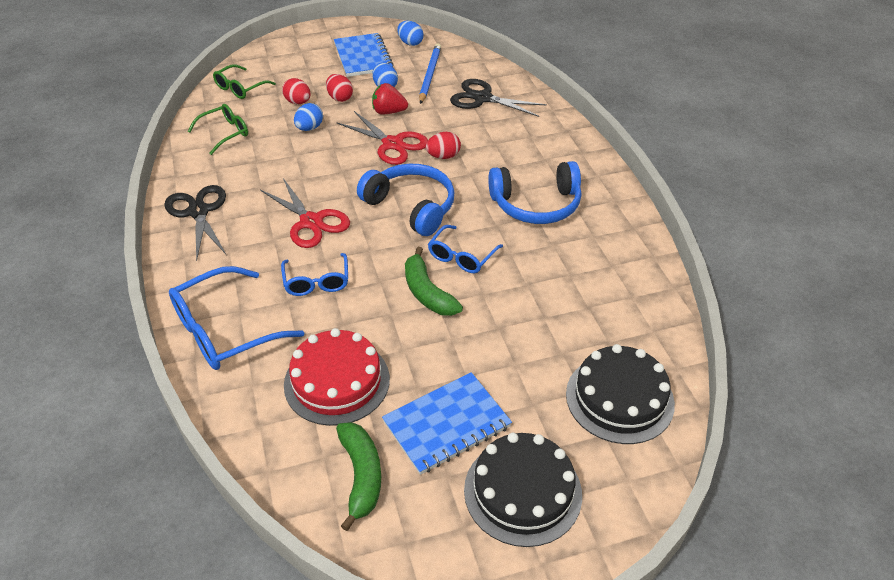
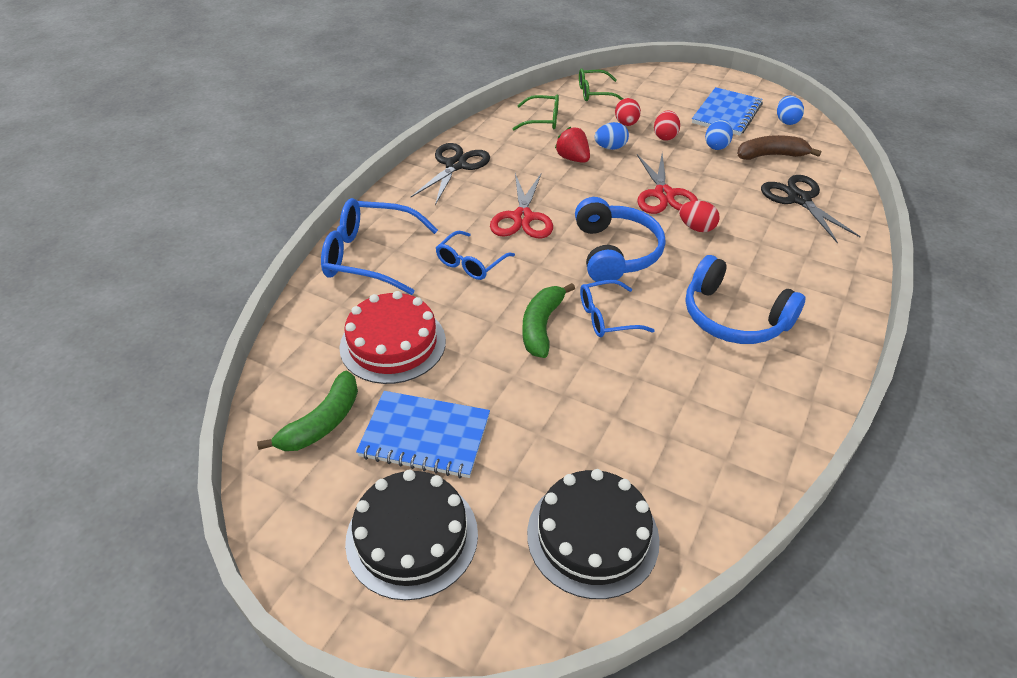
camera: 45 degrees right, 0 degrees up
red strawberry [372,83,408,115] -> red strawberry moved to [555,127,590,163]
blue pencil [419,43,441,104] -> brown banana [737,135,821,160]

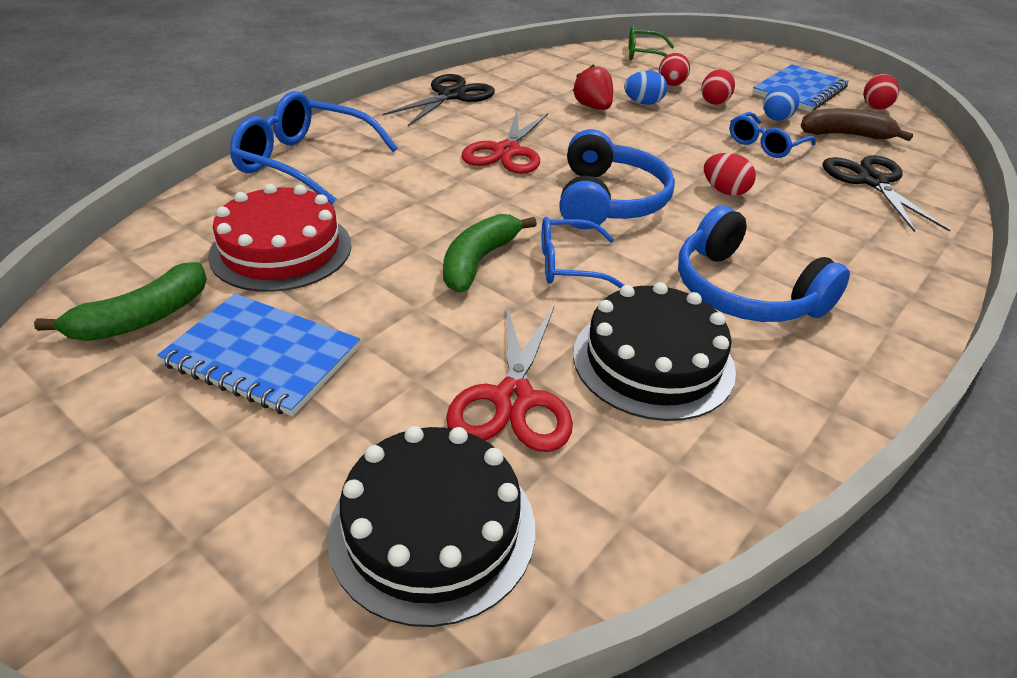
camera: 10 degrees right, 5 degrees down
black cake [345,470,478,600] -> black cake moved to [573,282,736,421]
blue glasses [436,231,515,280] -> blue glasses moved to [730,112,816,158]
green glasses [513,94,559,130] -> none
red scissors [637,154,698,214] -> red scissors moved to [446,303,573,452]
blue egg [777,96,804,125] -> red egg [864,74,899,110]

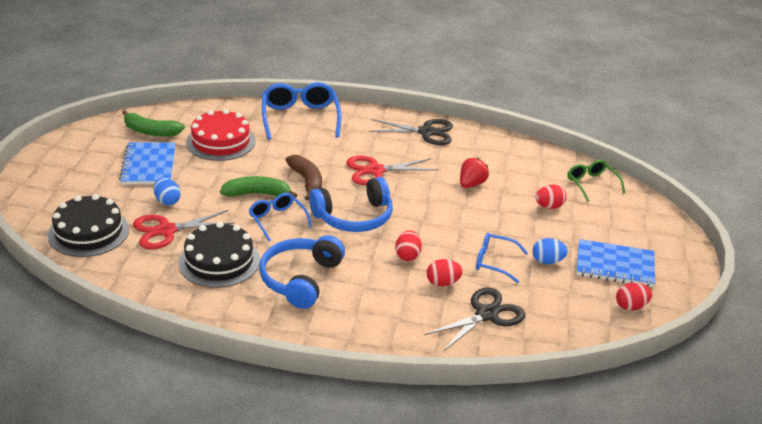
camera: 60 degrees right, 5 degrees down
blue egg [624,70,667,105] -> blue egg moved to [153,177,181,205]
red egg [701,69,735,105] -> red egg moved to [427,259,463,286]
brown banana [801,108,913,141] -> brown banana moved to [286,155,322,201]

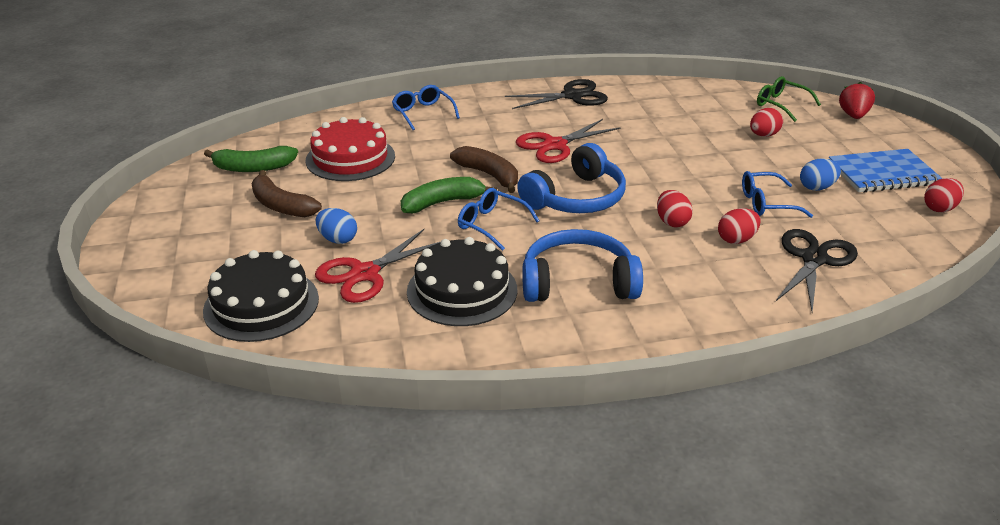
camera: 20 degrees left, 0 degrees up
blue notebook [119,142,176,185] -> brown banana [252,170,322,217]
blue headphones [259,235,345,309] -> blue headphones turned 90 degrees clockwise [522,229,643,302]
blue glasses [262,82,341,140] -> blue glasses [392,85,460,130], size x0.59
red strawberry [460,157,489,188] -> red strawberry moved to [839,82,875,119]

